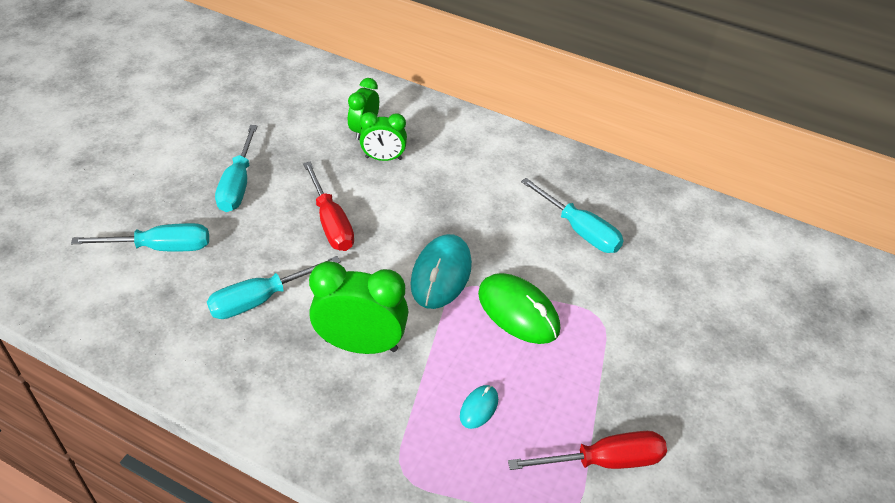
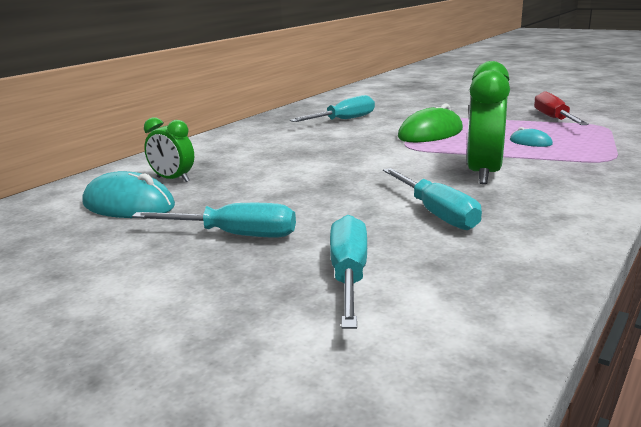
camera: 80 degrees left, 25 degrees down
red screwdriver [303,161,354,251] -> none
green clock [360,112,407,161] -> none
turquoise mouse [410,234,472,309] -> turquoise mouse moved to [83,171,175,218]

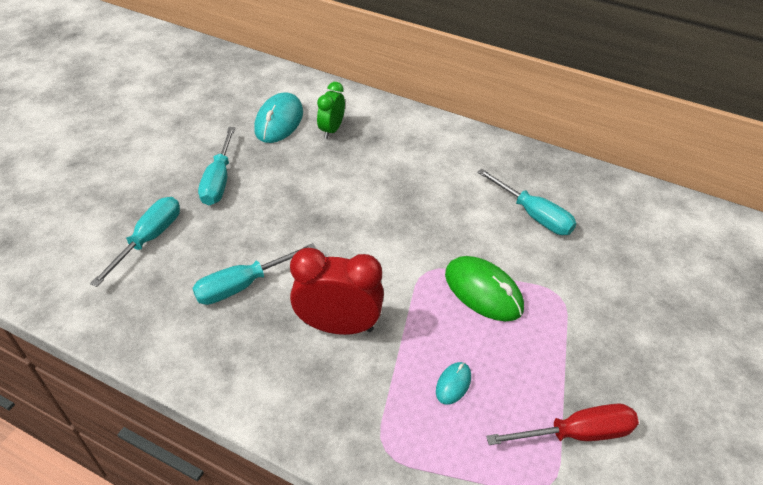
camera: 80 degrees right, 25 degrees up
turquoise screwdriver [330,215,367,329] -> turquoise screwdriver turned 60 degrees counterclockwise [90,197,180,287]
green clock [467,61,510,184] -> red clock [290,248,384,335]

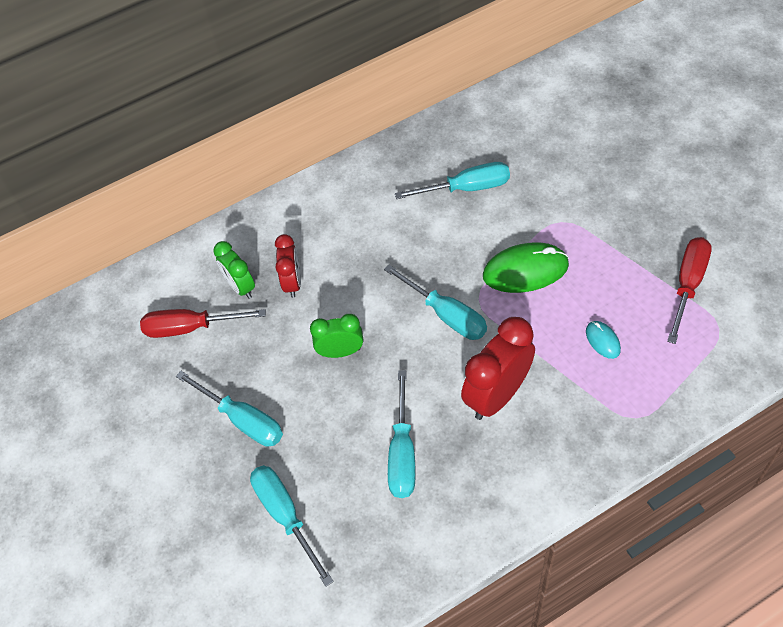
camera: 50 degrees left, 10 degrees up
turquoise mouse [254,92,303,143] -> red screwdriver [140,309,266,338]
none -> red clock [275,234,301,298]
none -> green clock [310,314,363,358]
none -> turquoise screwdriver [384,265,487,340]

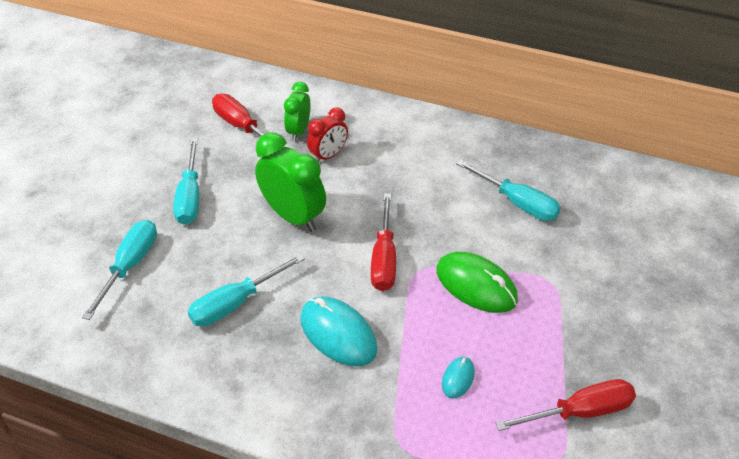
camera: 45 degrees right, 10 degrees down
green clock [310,314,363,358] -> green clock [255,132,326,232], size x1.66
turquoise screwdriver [384,265,487,340] -> red screwdriver [371,193,396,291]
red clock [461,317,535,420] -> turquoise mouse [300,296,378,367]

